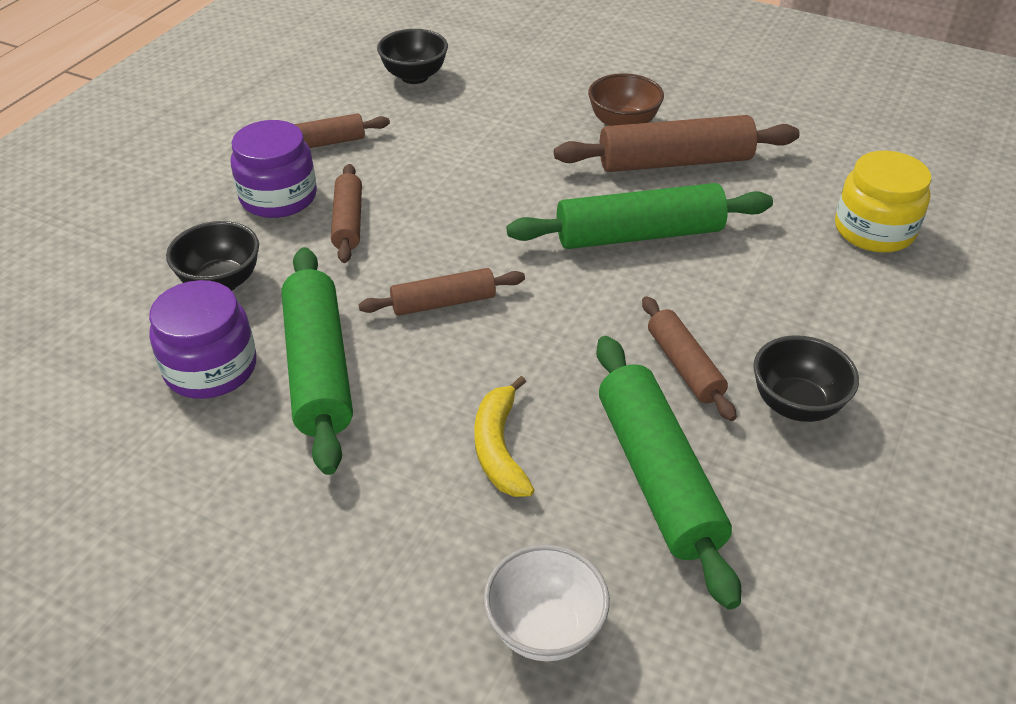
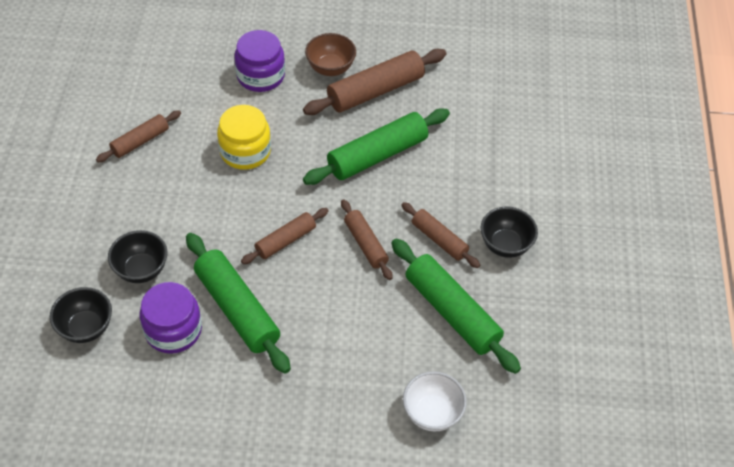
camera: 25 degrees left, 10 degrees up
purple jar [231,120,317,218] -> purple jar moved to [234,30,285,92]
brown rolling pin [331,164,362,263] -> brown rolling pin moved to [341,199,393,280]
black bowl [377,29,448,84] -> black bowl moved to [50,287,112,343]
yellow banana [474,376,535,497] -> none
yellow jar [835,151,932,253] -> yellow jar moved to [217,105,271,170]

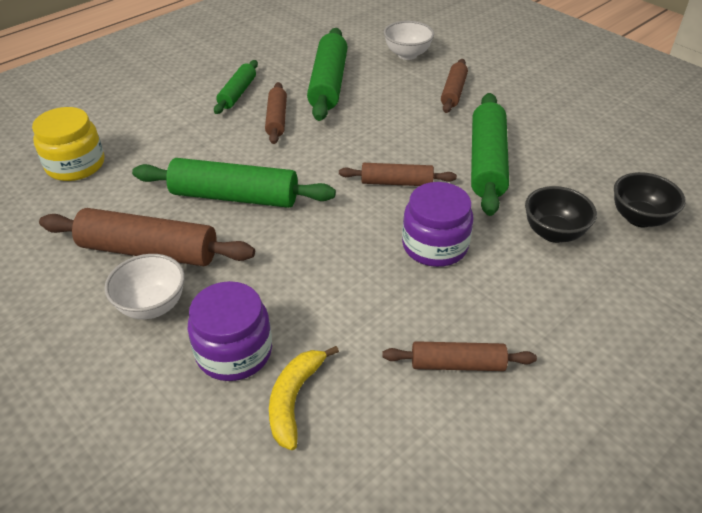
camera: 135 degrees left, 10 degrees down
purple jar [140,282,202,354] -> purple jar moved to [402,182,474,267]
yellow jar [217,105,271,170] -> yellow jar moved to [32,107,104,181]
brown bowl [305,33,356,76] -> white bowl [104,254,185,319]
brown rolling pin [341,199,393,280] -> brown rolling pin moved to [441,59,468,113]
black bowl [481,206,538,258] -> green rolling pin [214,60,258,114]
none -> yellow banana [269,346,339,450]

